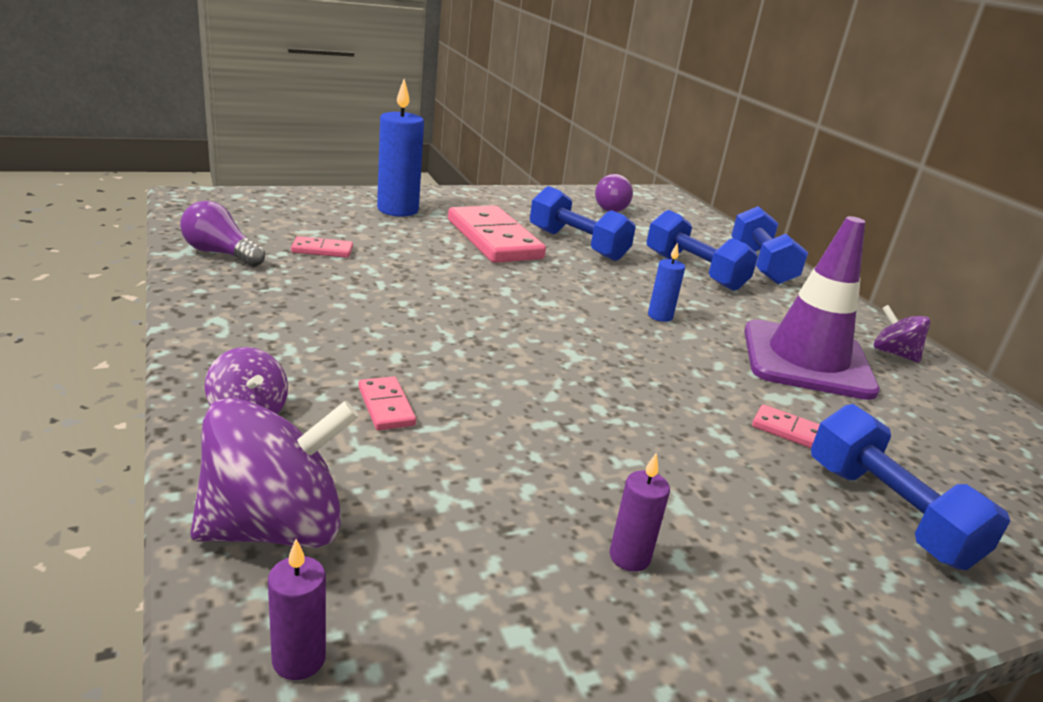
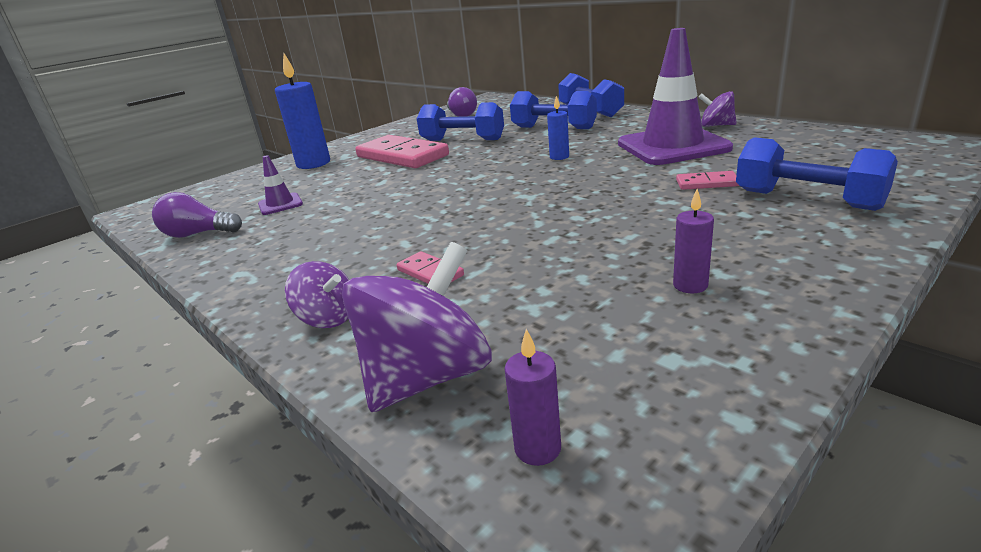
camera: 15 degrees left, 0 degrees up
pink domino [291,236,353,258] -> purple traffic cone [258,155,303,215]

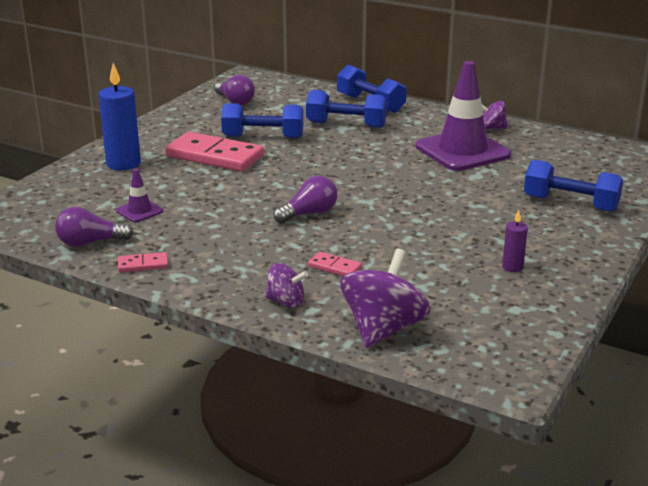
camera: 20 degrees left, 0 degrees up
purple candle [504,329,561,466] -> none
blue candle [547,96,569,160] -> none
pink domino [676,171,739,190] -> pink domino moved to [118,252,168,272]
none -> purple light bulb [273,175,337,223]

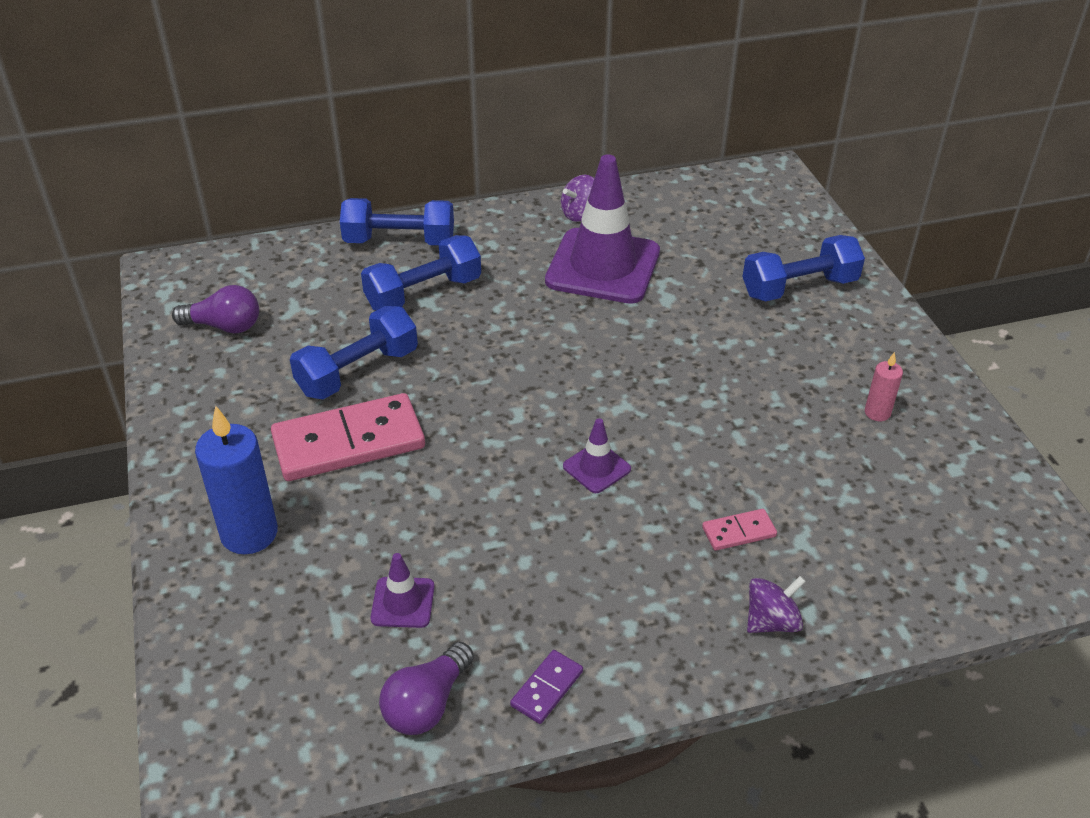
camera: 45 degrees left, 15 degrees up
pink domino [118,252,168,272] -> purple domino [510,650,583,724]
purple light bulb [273,175,337,223] -> purple traffic cone [563,418,631,493]
purple spinning top [340,249,431,348] -> none
purple candle [502,210,528,272] -> pink candle [865,352,903,421]

